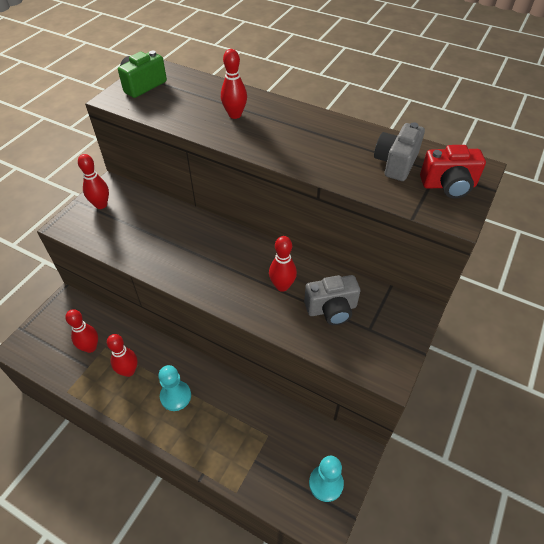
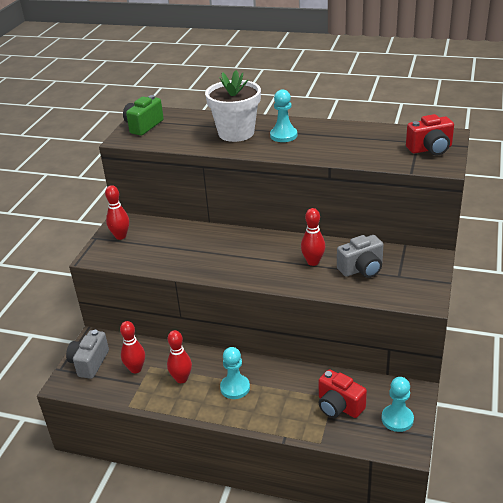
camera: 10 degrees left, 15 degrees down
red bowling pin [221,49,247,119] -> white flower pot [205,70,261,142]
grey camera [374,122,425,181] -> grey camera moved to [66,330,109,379]
none -> turquoise pawn [270,89,297,142]
none -> red camera [319,369,367,418]

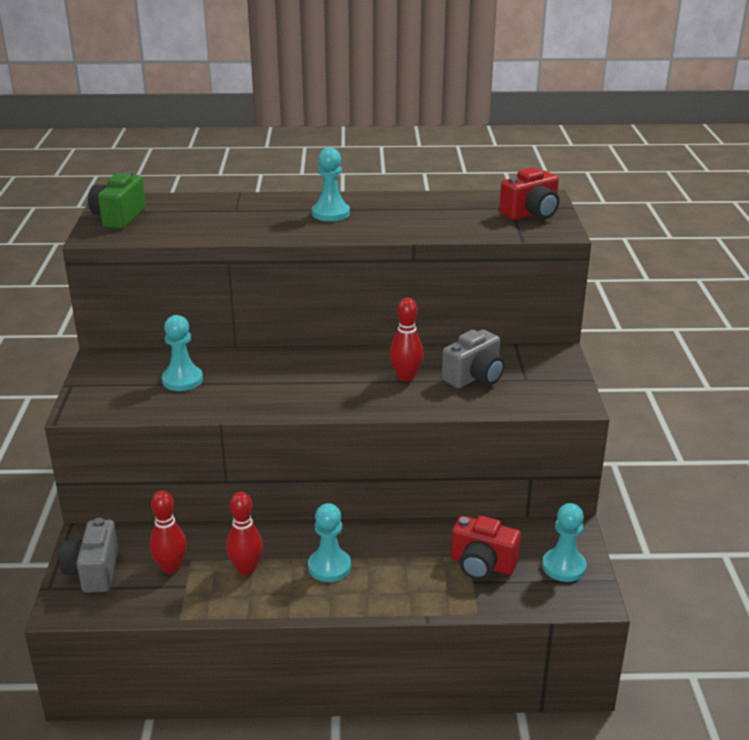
camera: 20 degrees left, 5 degrees down
red bowling pin [105,185,129,240] -> none
white flower pot [205,70,261,142] -> none
none -> turquoise pawn [162,315,203,391]

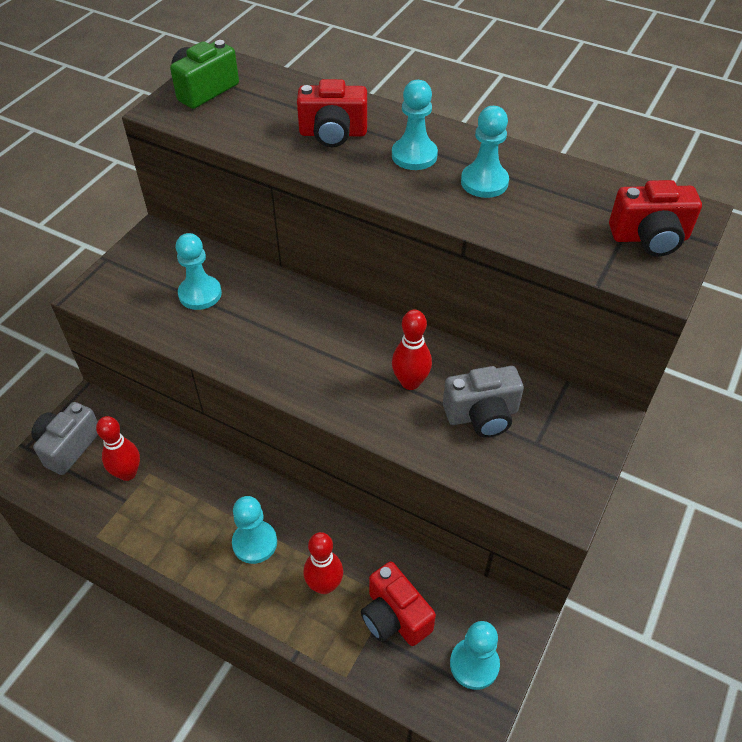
camera: 30 degrees right, 20 degrees up
red bowling pin [226,492,263,575] -> red bowling pin moved to [303,532,343,594]
none -> red camera [297,79,367,147]
none -> turquoise pawn [461,106,509,198]

